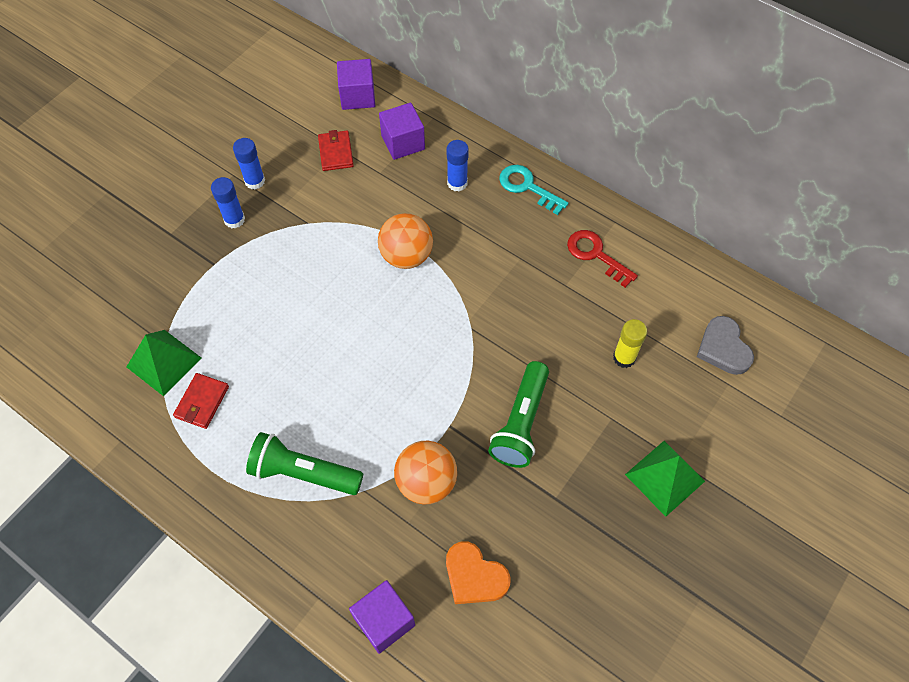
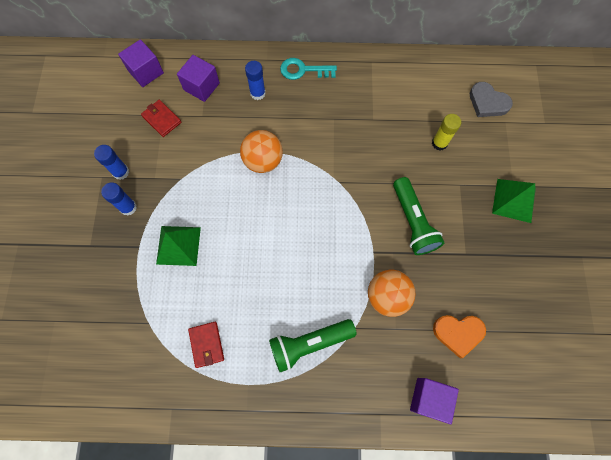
camera: 35 degrees left, 10 degrees up
green pyramid [126,330,201,396] -> green pyramid moved to [156,226,201,266]
red key [567,230,638,288] -> none

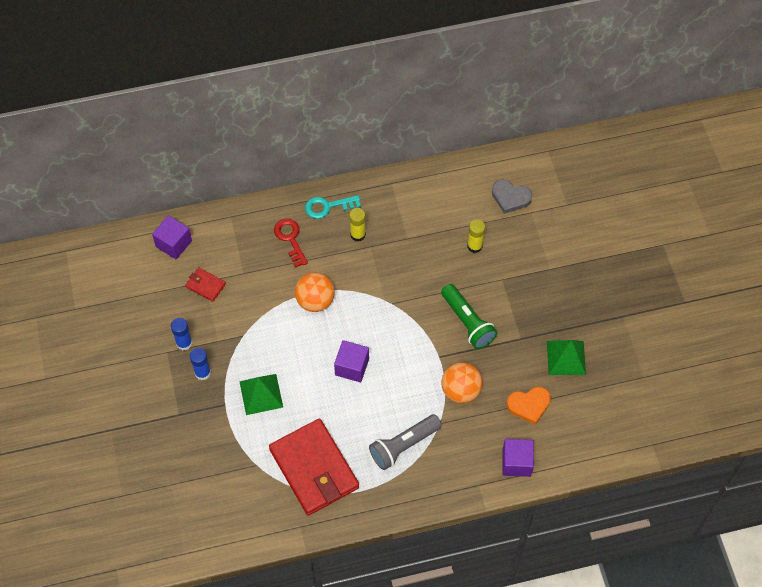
camera: 15 degrees left, 10 degrees down
purple cube [177,55,220,102] -> purple cube moved to [334,340,369,382]
red wallet [188,322,224,368] -> red wallet [269,419,359,516], size x2.32
blue glue stick [245,61,266,100] -> red key [274,219,308,267]
green flashlight [269,319,357,372] -> grey flashlight [369,414,442,470]
green pyramid [492,179,536,223] -> green pyramid moved to [547,340,586,375]
none -> yellow glue stick [349,208,366,241]

